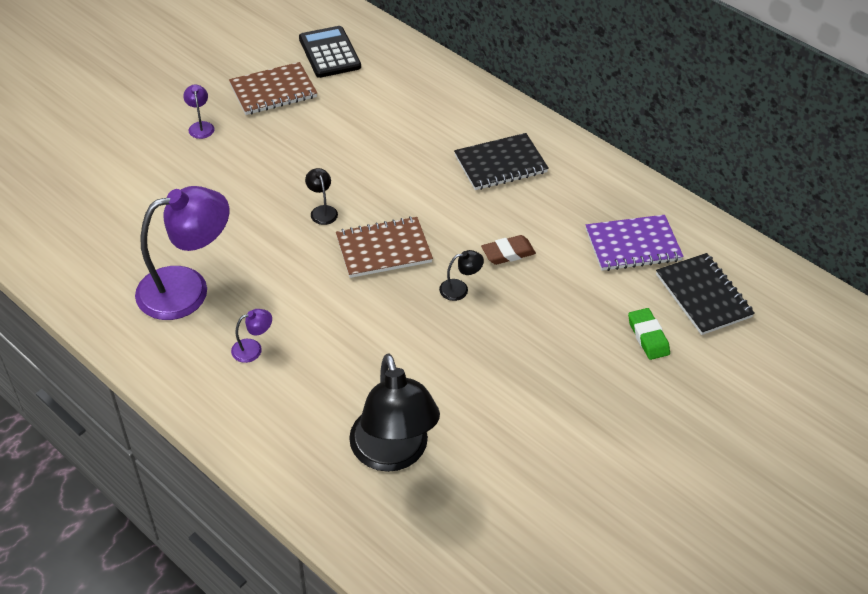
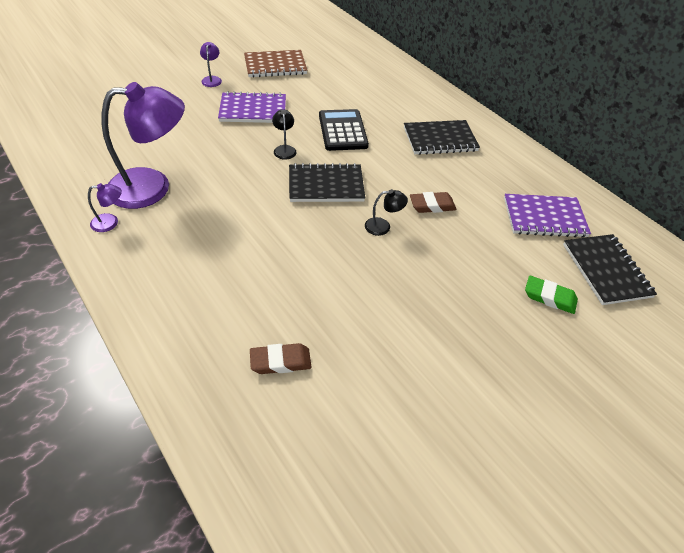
camera: 10 degrees right, 0 degrees up
purple lamp [231,309,272,363] -> purple lamp moved to [88,183,122,232]
black calculator [299,26,361,78] -> black calculator moved to [319,109,369,151]
brown notebook [336,216,433,278] -> black notebook [289,163,365,202]
black lamp [349,353,440,472] -> brown eraser [250,343,311,374]
green eraser [628,308,670,360] -> green eraser turned 60 degrees counterclockwise [525,276,578,314]
none -> purple notebook [218,91,286,123]

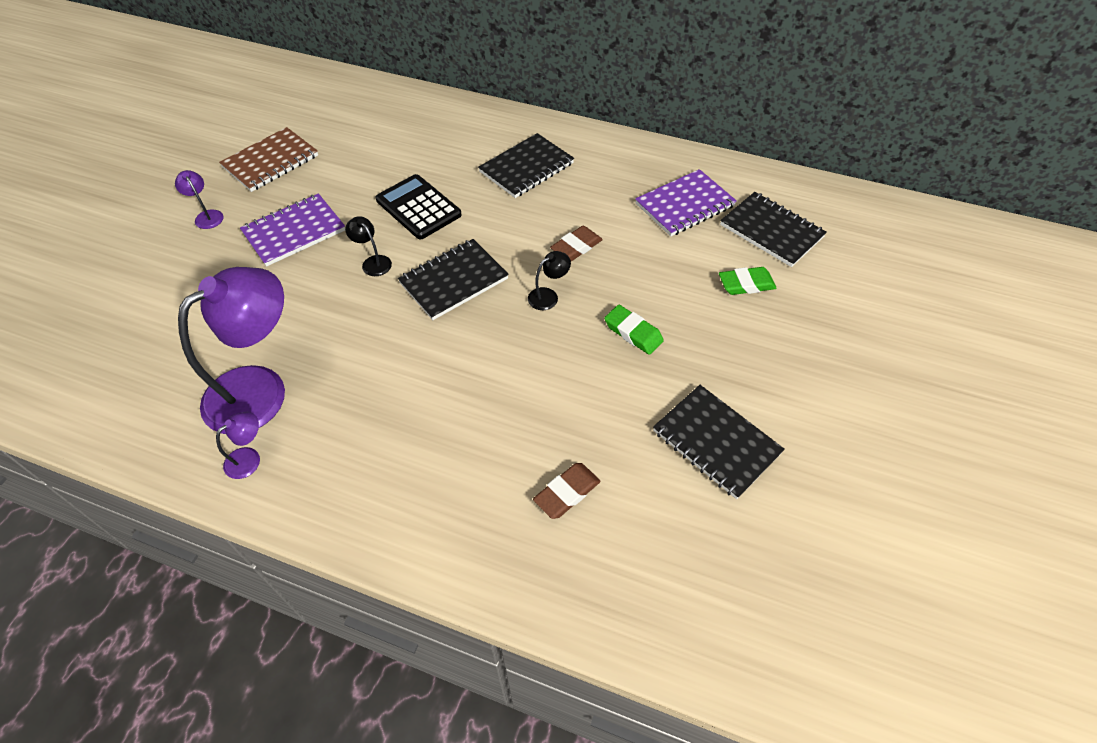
camera: 30 degrees left, 5 degrees up
none -> green eraser [604,305,664,355]
none -> black notebook [653,385,785,499]

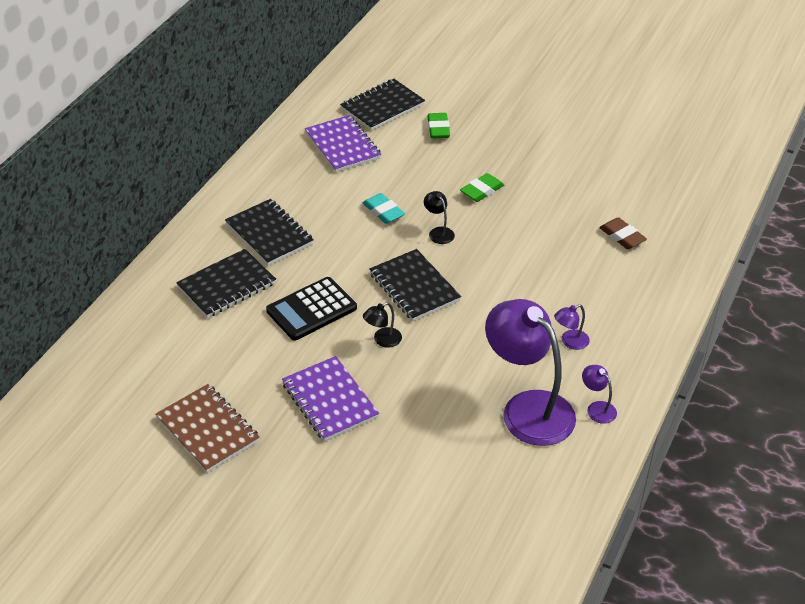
camera: 85 degrees left, 10 degrees down
purple lamp [175,170,223,229] -> purple lamp moved to [554,304,590,350]
brown eraser [550,226,603,261] -> turquoise eraser [363,193,405,224]
black notebook [653,385,785,499] -> black notebook moved to [176,249,276,318]

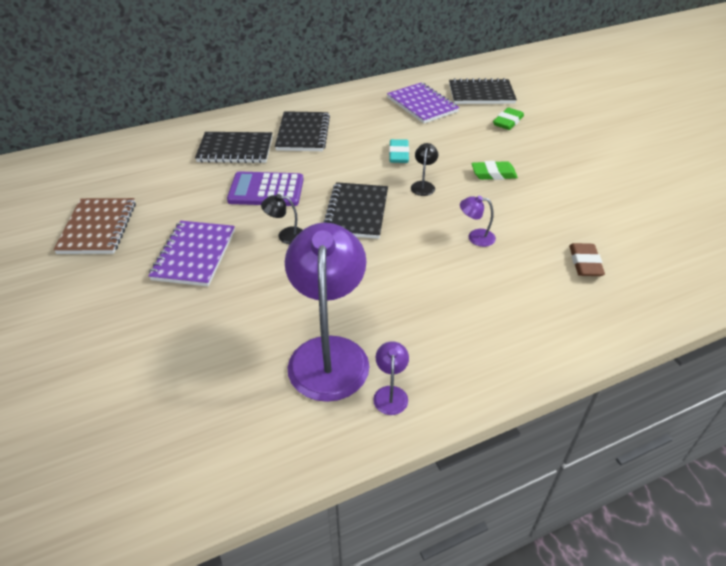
camera: 40 degrees right, 0 degrees up
black calculator [266,277,357,340] -> purple calculator [227,171,304,206]
purple notebook [305,115,381,172] -> purple notebook turned 45 degrees counterclockwise [387,83,459,124]
purple lamp [554,304,590,350] -> purple lamp moved to [460,196,496,247]

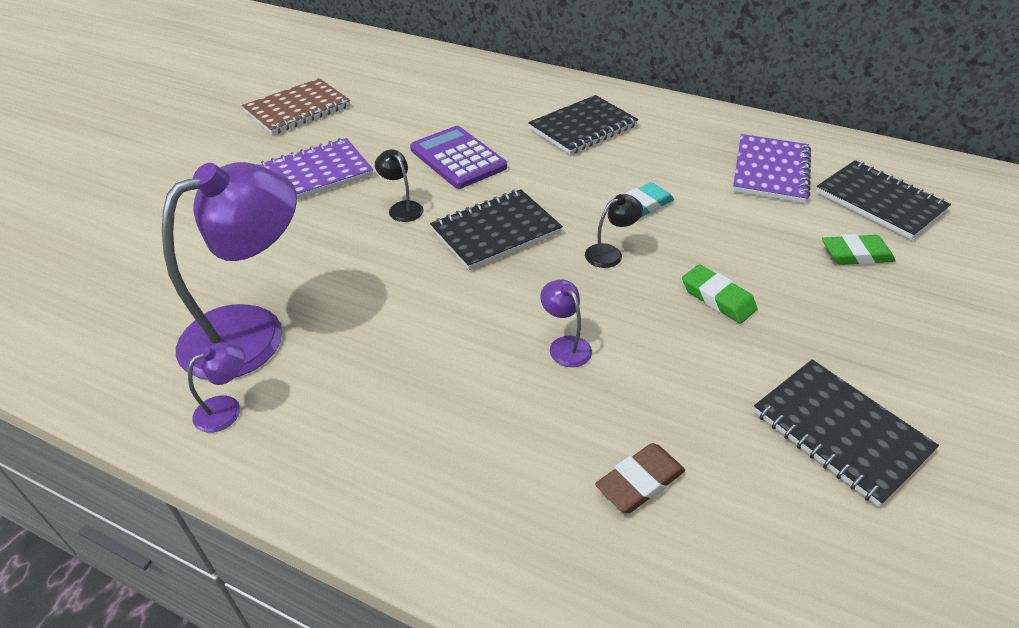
camera: 50 degrees right, 0 degrees up
black notebook [195,132,272,163] -> black notebook moved to [753,359,939,507]

